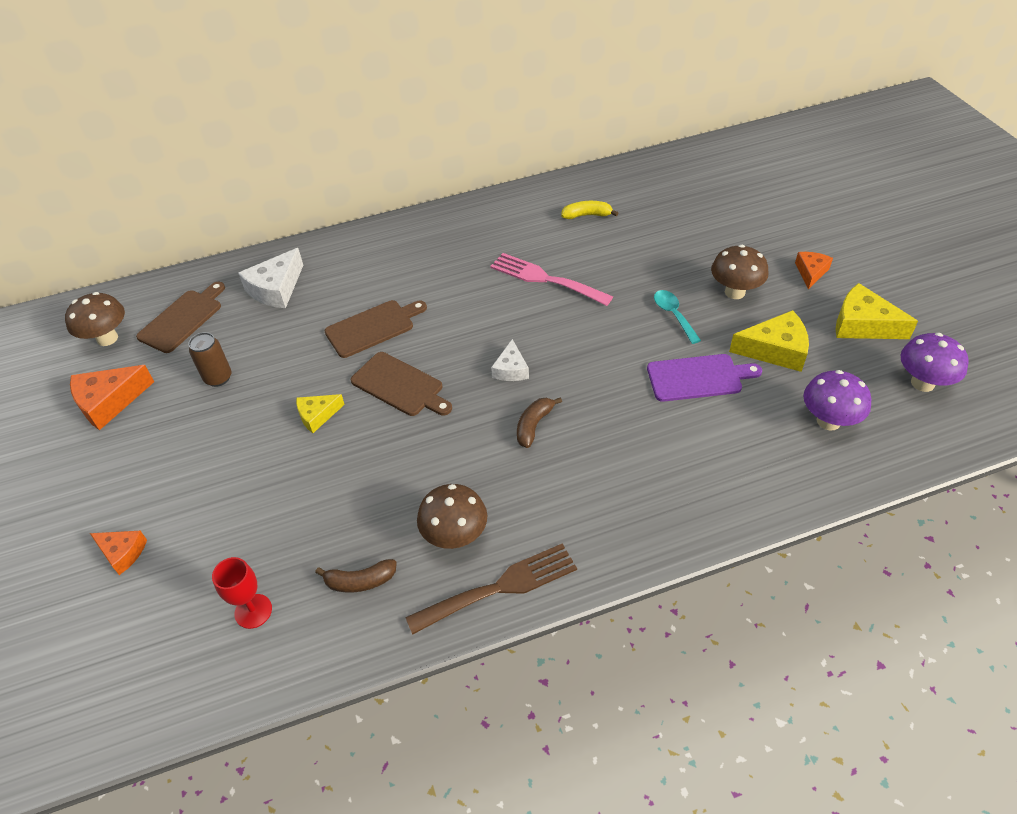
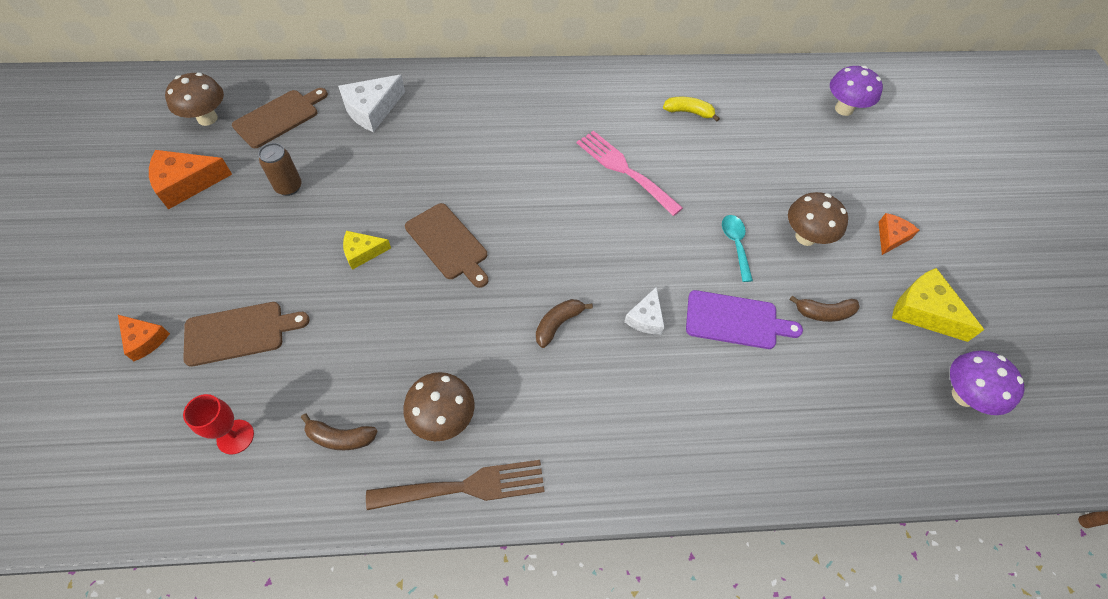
camera: 10 degrees right, 10 degrees up
brown cutting board [325,300,427,358] -> brown cutting board moved to [183,302,310,367]
white cheese [491,339,529,381] -> white cheese moved to [624,287,664,334]
yellow cheese [729,310,809,372] -> brown banana [789,295,860,322]
purple mushroom [803,370,871,430] -> purple mushroom moved to [830,66,883,116]

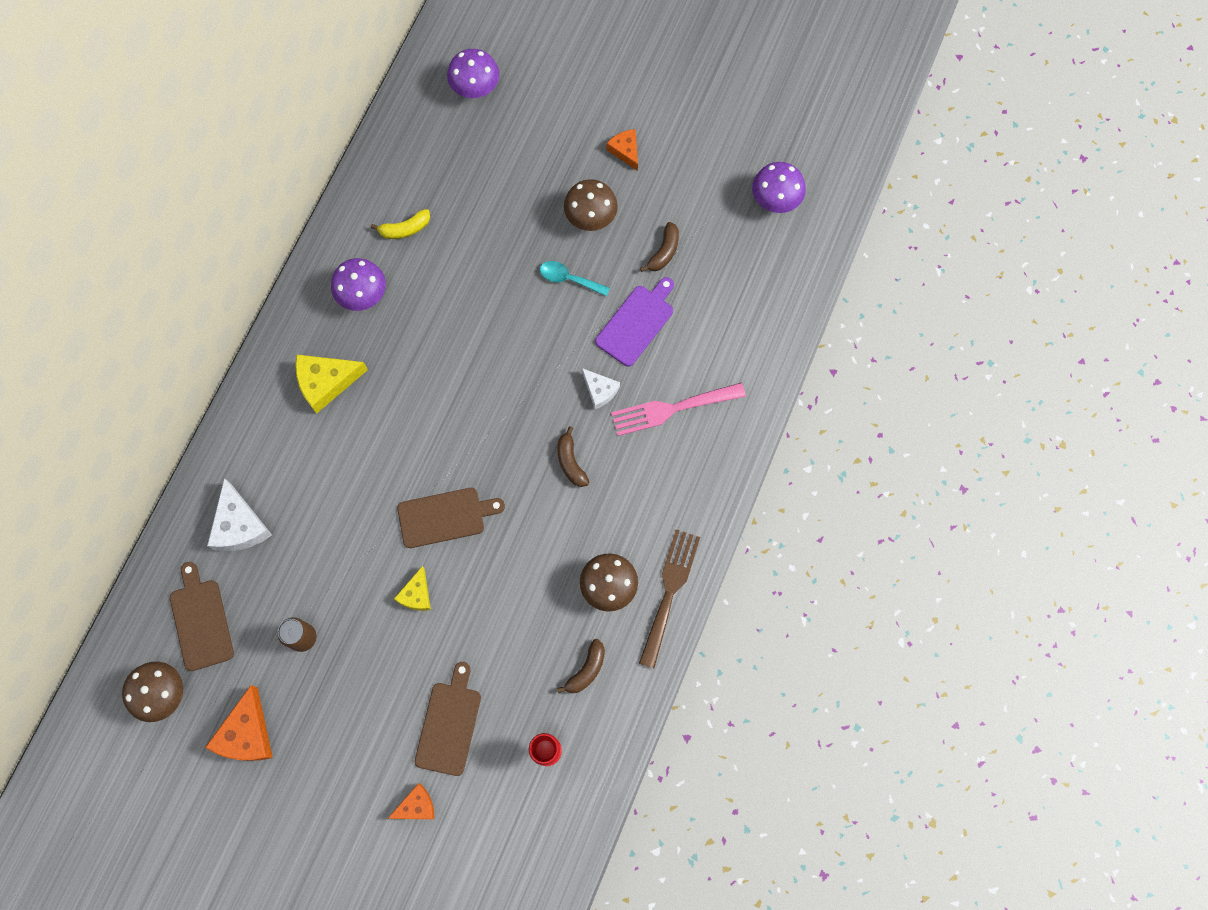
camera: 60 degrees left, 15 degrees up
pink fork [577,131,683,216] -> pink fork moved to [611,383,746,436]
yellow banana [663,97,720,122] -> yellow banana turned 150 degrees counterclockwise [371,209,430,239]
yellow cheese [892,268,984,342] -> yellow cheese moved to [295,355,368,413]
none -> purple mushroom [331,258,386,311]

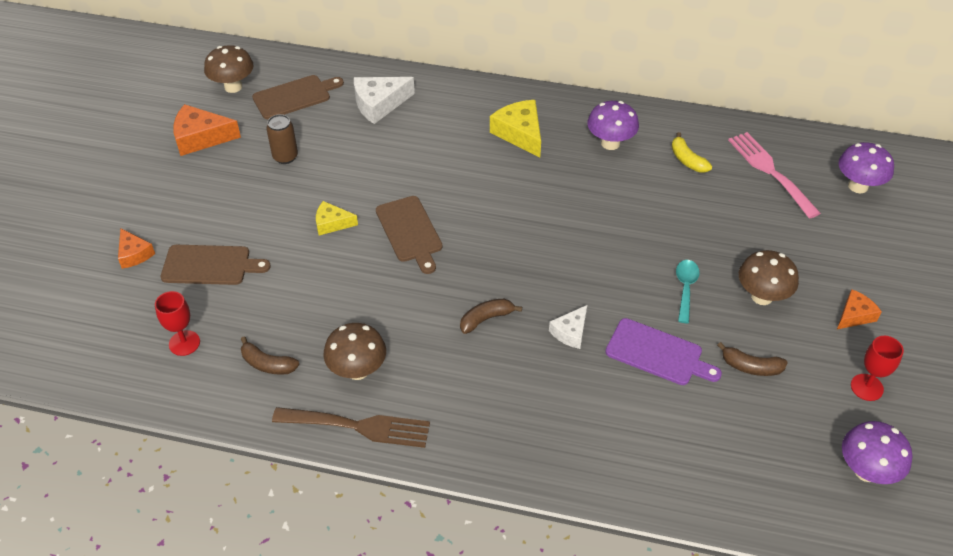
camera: 80 degrees right, 25 degrees down
pink fork [611,383,746,436] -> pink fork moved to [728,132,821,219]
none -> red goblet [851,336,904,401]

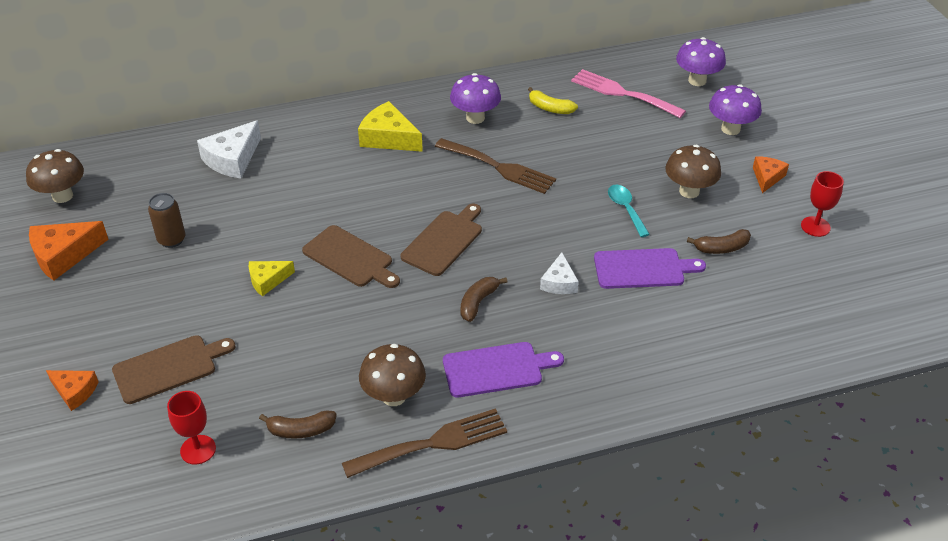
camera: 30 degrees left, 5 degrees down
brown cutting board [252,75,344,119] -> brown cutting board moved to [401,204,482,276]
purple mushroom [842,421,912,484] -> purple mushroom moved to [709,84,762,135]
none -> brown fork [435,138,556,194]
none -> purple cutting board [443,342,564,398]

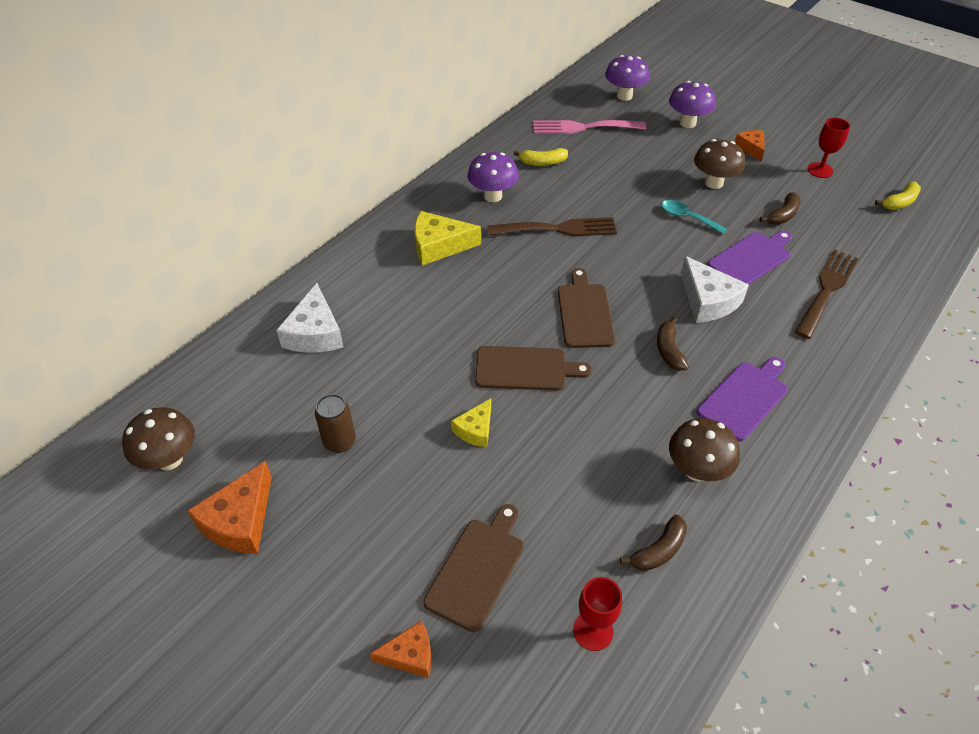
camera: 35 degrees left, 5 degrees up
brown fork [342,408,507,478] -> brown fork moved to [795,249,858,339]
white cheese [540,252,579,294] -> white cheese [681,256,749,323], size x1.65
none -> yellow banana [875,182,921,210]

